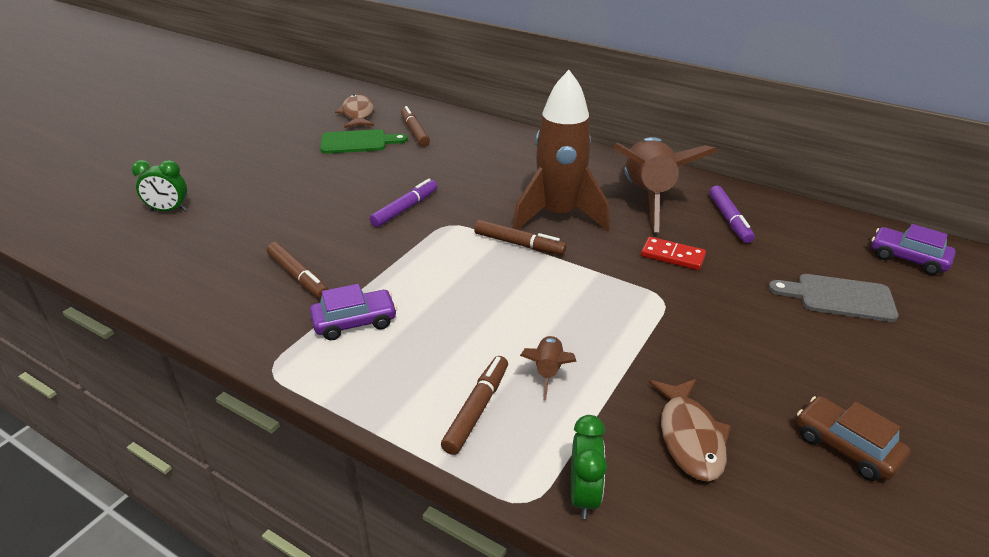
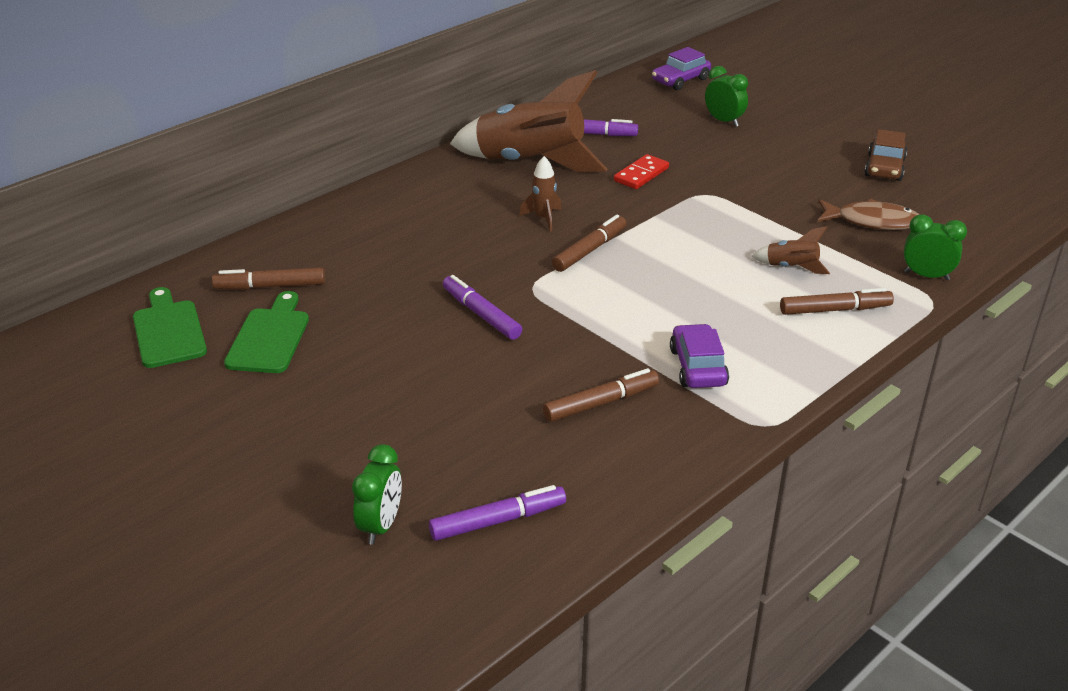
camera: 75 degrees left, 0 degrees up
brown fish [335,94,374,128] -> green cutting board [133,287,207,368]
brown marker [441,356,508,455] -> brown marker turned 135 degrees clockwise [780,288,894,315]
brown rocket [513,70,609,231] -> brown rocket [519,156,561,232], size x0.42
grey cutting board [768,274,899,322] -> green clock [705,66,748,127]
brown car [797,396,910,481] -> brown car turned 45 degrees counterclockwise [864,129,907,181]
none -> purple marker [429,485,566,541]

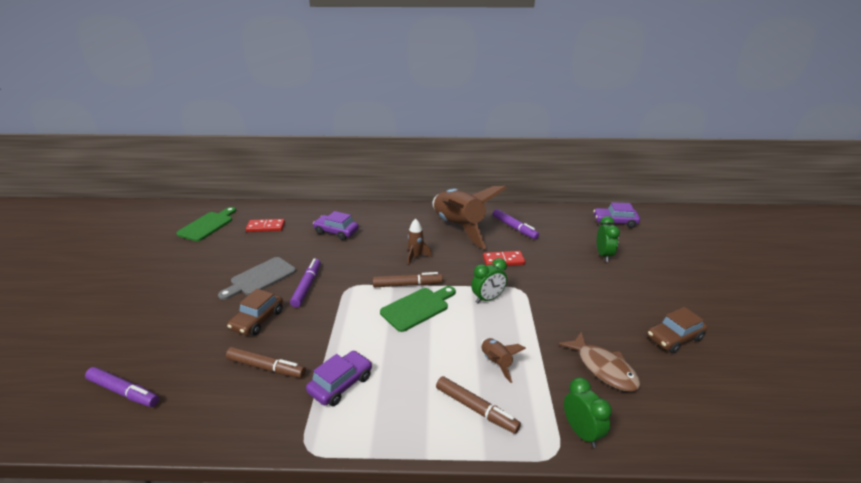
camera: 45 degrees right, 5 degrees down
brown marker [212,268,325,289] -> red domino [246,219,285,232]
green cutting board [224,291,309,373] -> green cutting board moved to [380,286,456,332]
green clock [352,444,402,545] -> green clock moved to [471,258,507,303]
none -> grey cutting board [218,257,296,300]
none -> brown car [227,289,283,336]
none -> purple car [313,211,359,240]

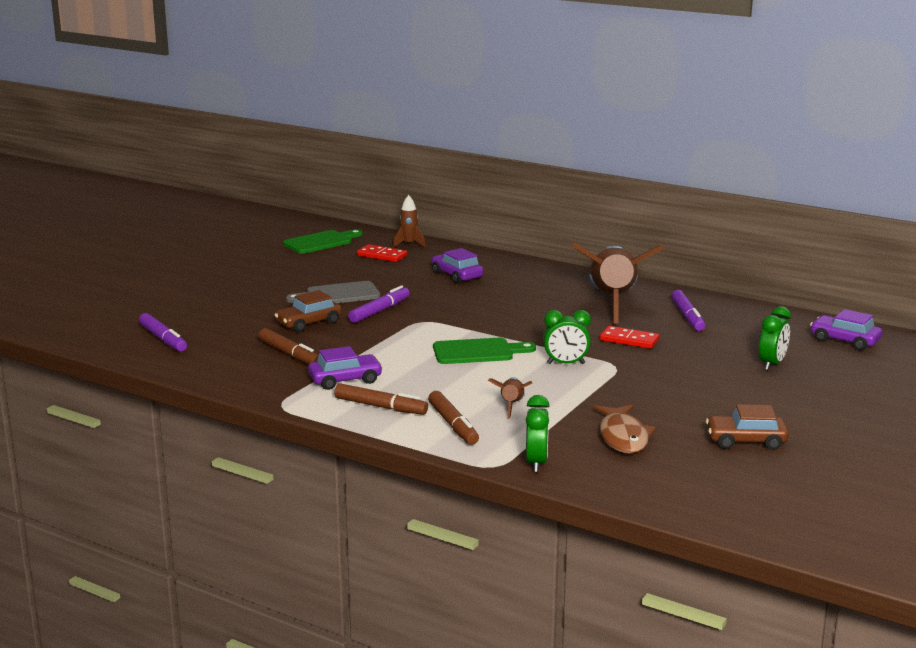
camera: 30 degrees right, 10 degrees down
brown marker [373,272,443,287] -> brown marker moved to [334,383,428,415]
brown rocket [408,218,432,265] -> brown rocket moved to [393,195,426,248]

